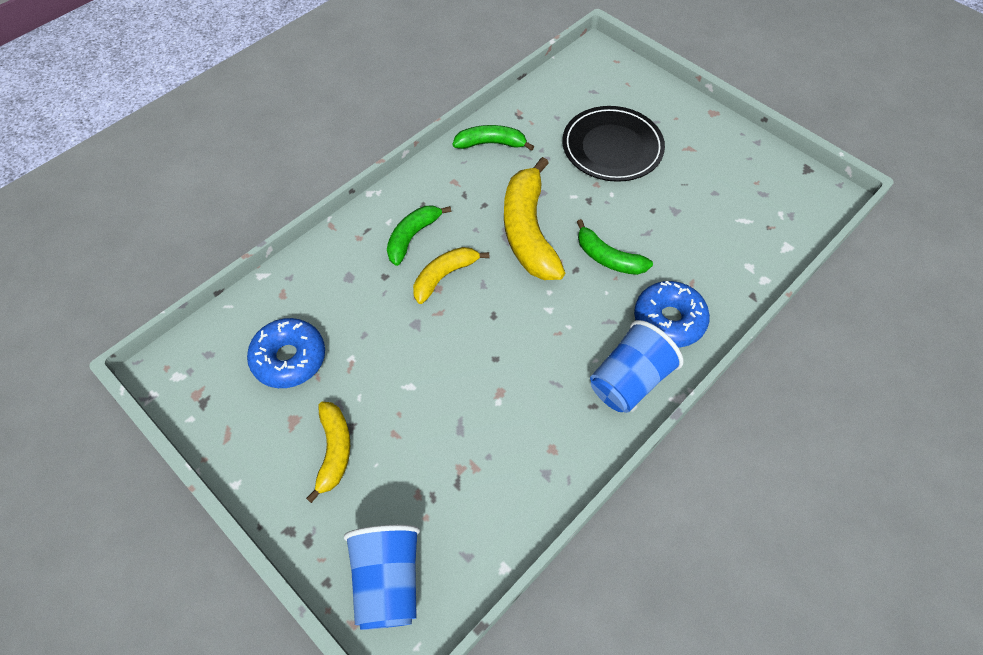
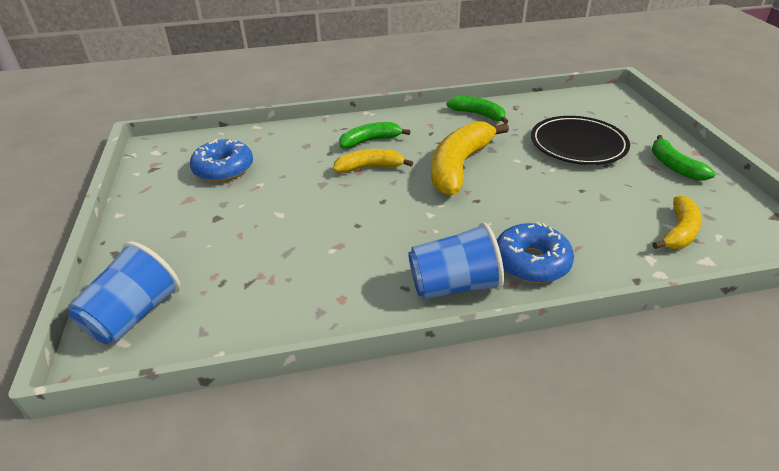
camera: 35 degrees right, 20 degrees down
yellow banana [306,402,350,503] -> yellow banana moved to [653,196,702,249]
green banana [577,219,653,275] -> green banana moved to [652,135,716,181]

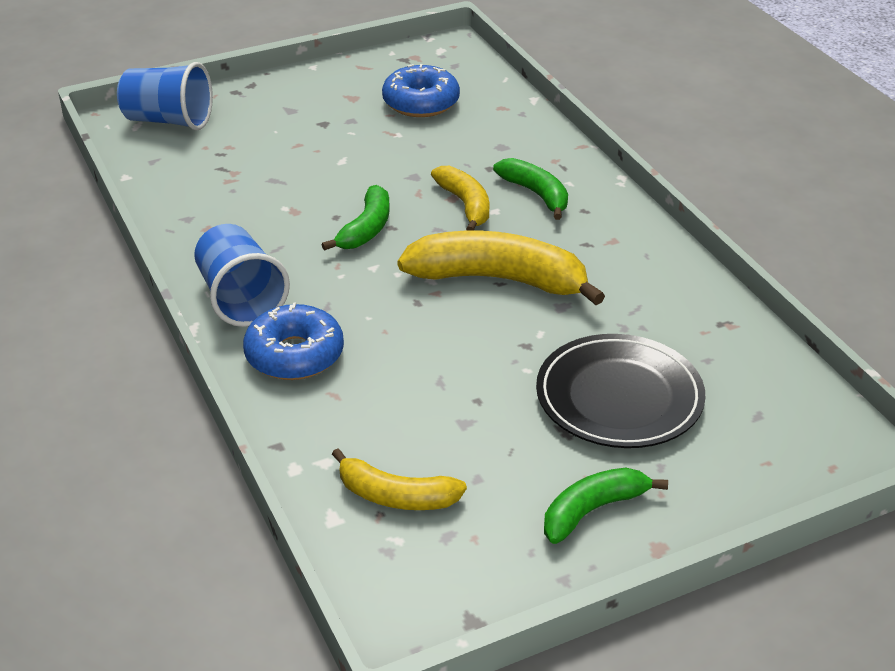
camera: 75 degrees right, 0 degrees up
green banana [446,96,508,124] -> green banana moved to [322,185,390,251]

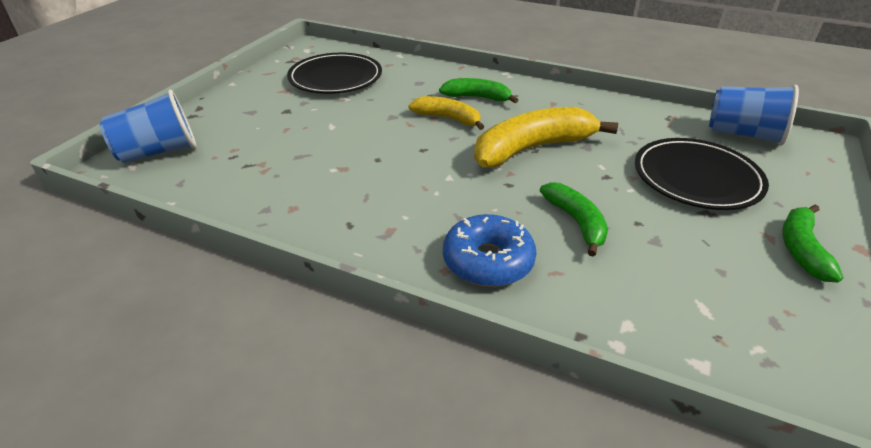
camera: 40 degrees left, 0 degrees up
blue cup [194,224,290,327] -> blue cup moved to [709,85,799,145]
green banana [322,185,390,251] -> green banana moved to [540,182,608,257]
yellow banana [332,449,467,510] -> none
blue donut [382,64,460,117] -> black plate [287,53,382,94]

